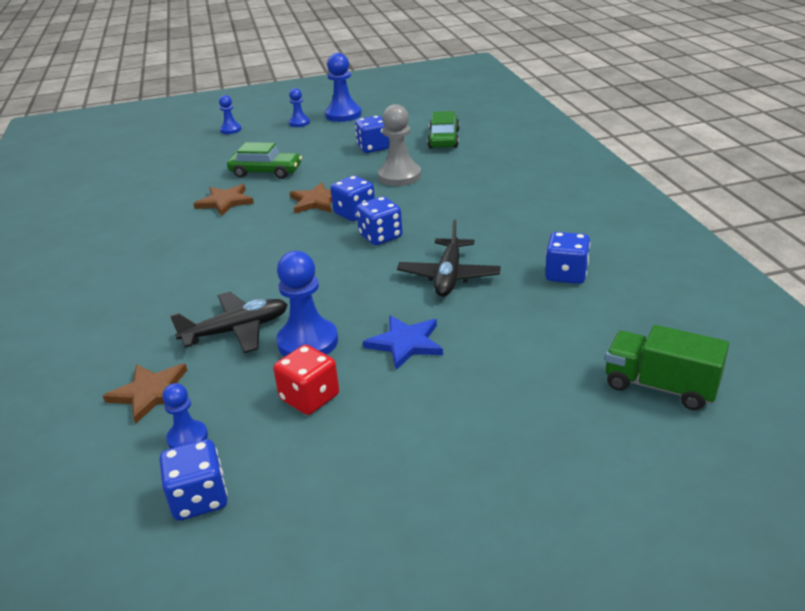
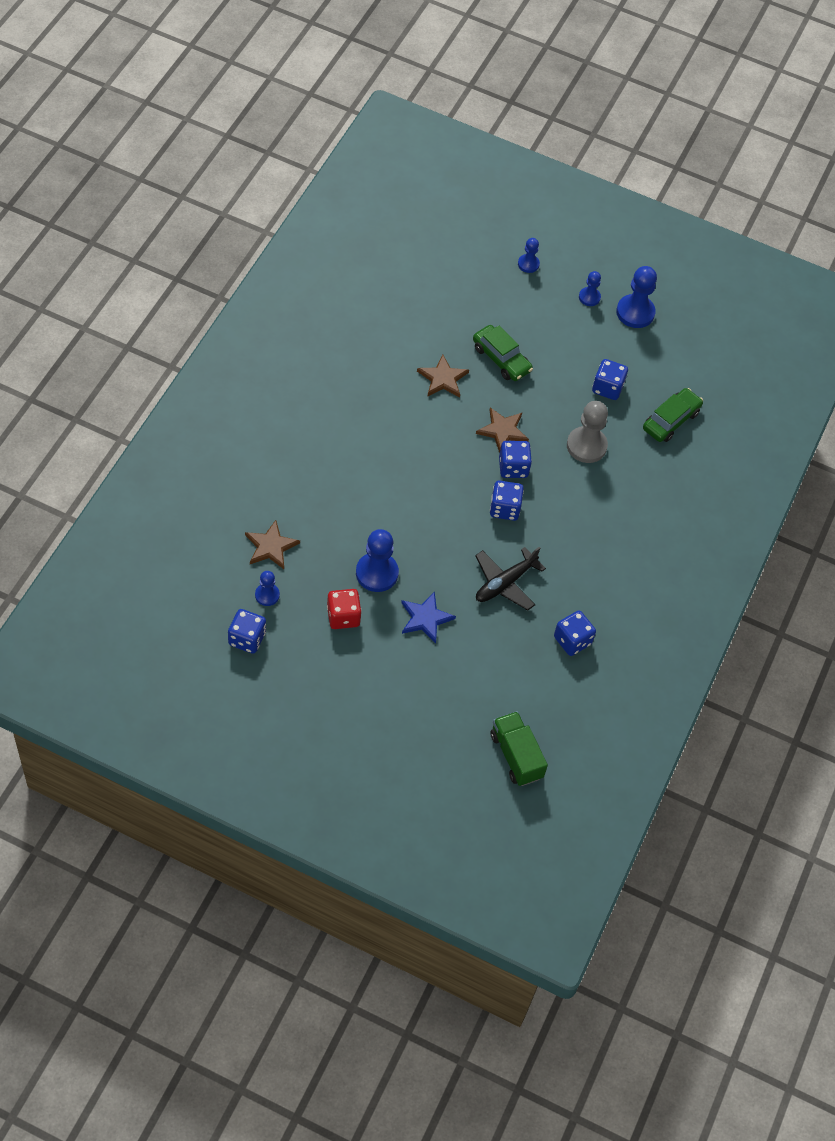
camera: 30 degrees right, 25 degrees up
black plane [170,292,288,353] -> none

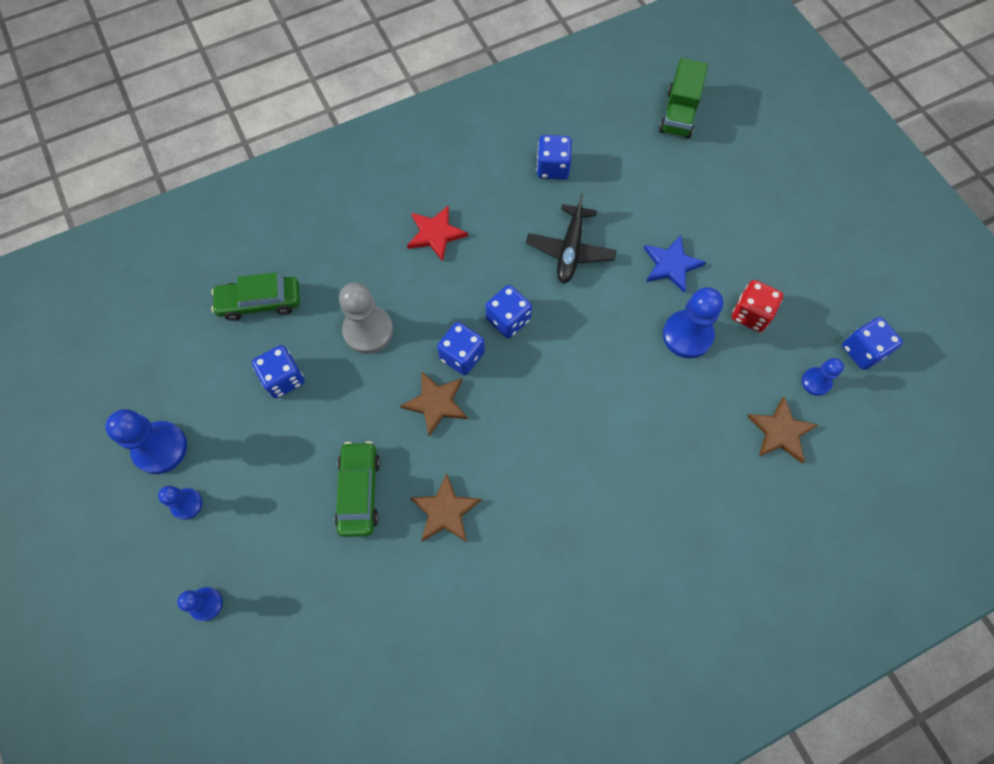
camera: 135 degrees left, 10 degrees up
black plane [475,547,546,610] -> black plane turned 105 degrees clockwise [526,193,616,283]
none -> red star [407,205,468,261]

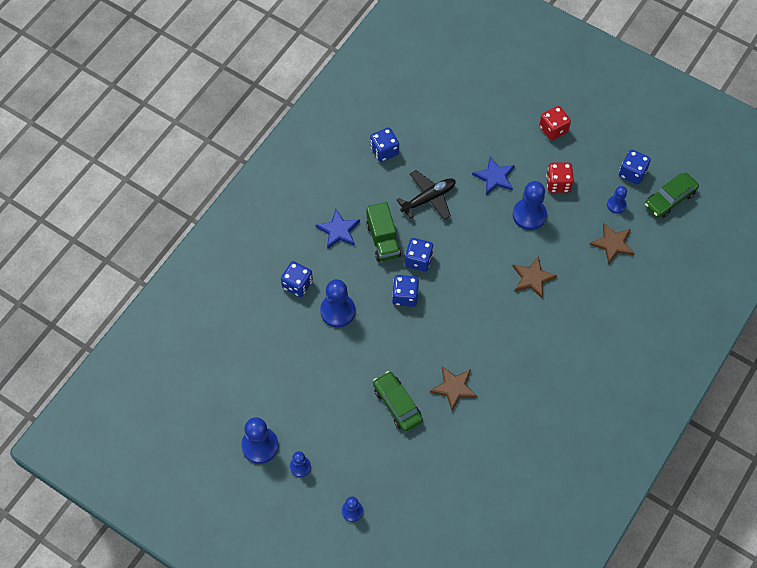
camera: 30 degrees left, 5 degrees down
green car [211,272,300,321] -> green car moved to [645,173,699,218]
blue dice [252,345,305,398] -> blue dice moved to [281,261,313,297]
grey pawn [339,282,393,354] -> blue pawn [320,279,355,328]
brown star [400,371,467,436] -> brown star moved to [512,256,557,298]
red star [407,205,468,261] -> blue star [316,209,360,249]
black plane [526,193,616,283] -> black plane turned 105 degrees counterclockwise [396,170,456,220]
green truck [659,58,708,139] -> green truck moved to [366,202,401,262]
none -> red dice [539,106,571,141]

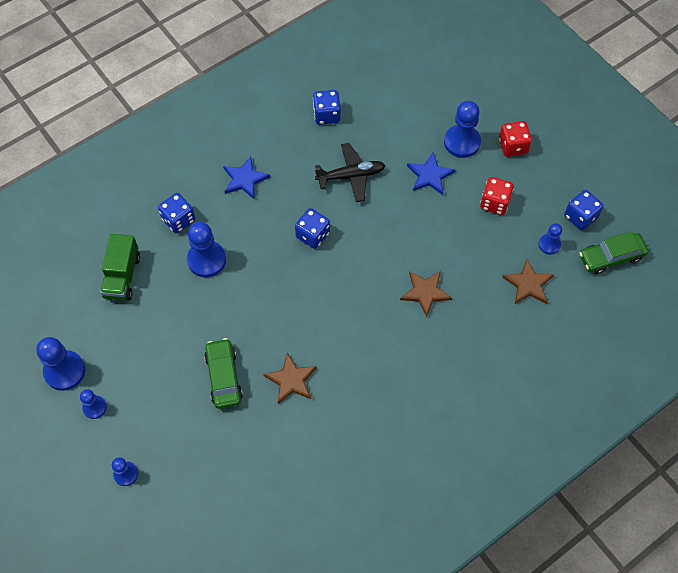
camera: 20 degrees right, 0 degrees up
green truck [366,202,401,262] -> green truck moved to [100,234,140,301]
blue dice [392,275,419,307] -> none
blue pawn [513,181,547,230] -> blue pawn moved to [444,101,481,158]

